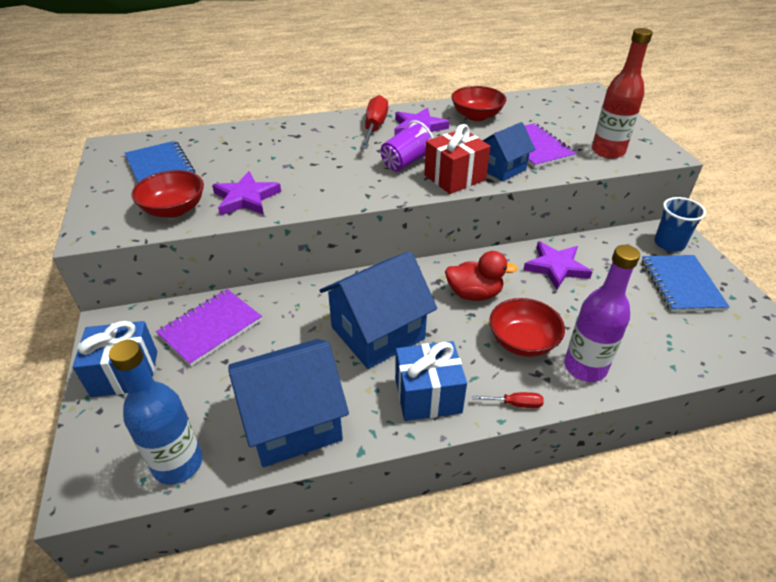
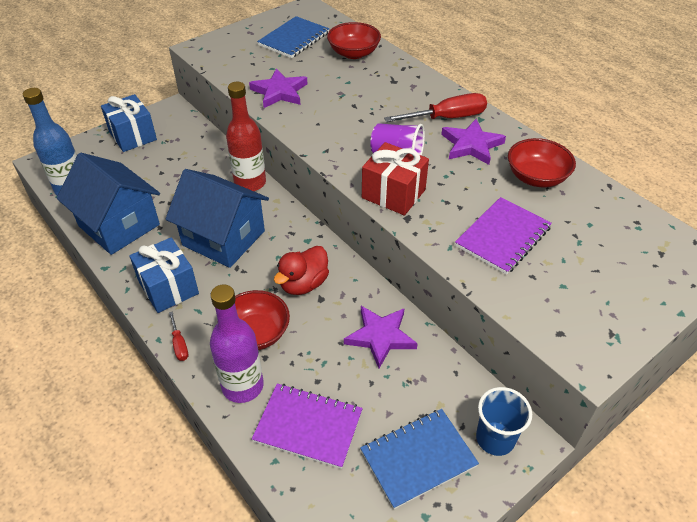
camera: 65 degrees right, 5 degrees up
red bowl [131,170,204,218] -> red bowl moved to [327,22,381,59]
purple notebook [156,289,262,366] -> purple notebook moved to [252,384,363,469]
red duck [445,251,518,301] -> red duck turned 60 degrees clockwise [274,246,329,295]
blue house [482,122,536,181] -> none
red bottle [592,28,653,159] -> red bottle moved to [226,82,266,191]

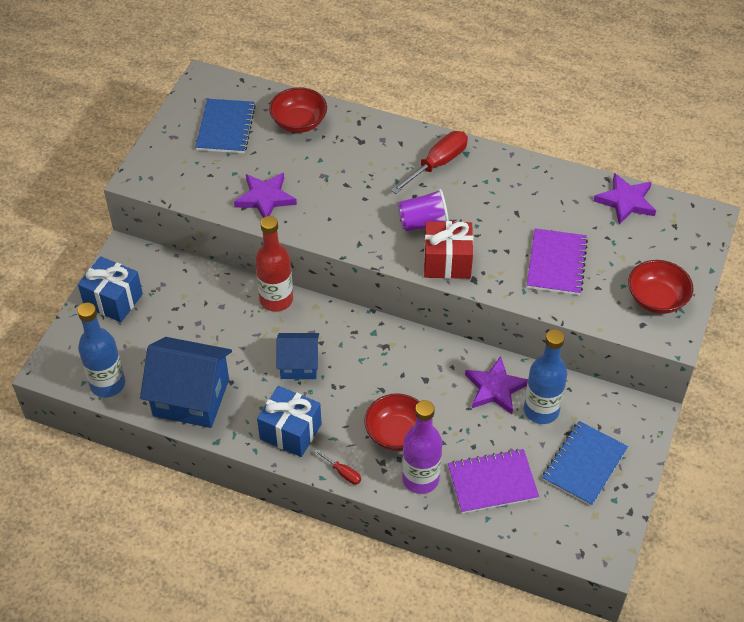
camera: 30 degrees left, 5 degrees up
blue house [166,169,269,268] -> blue house [276,333,319,379], size x0.59
red duck [274,246,329,295] -> none
purple star [441,119,506,165] -> purple star moved to [594,173,656,225]
blue cup [476,387,532,456] -> none
red bowl [508,138,576,188] -> red bowl moved to [628,260,693,314]
none -> blue bottle [524,329,567,424]

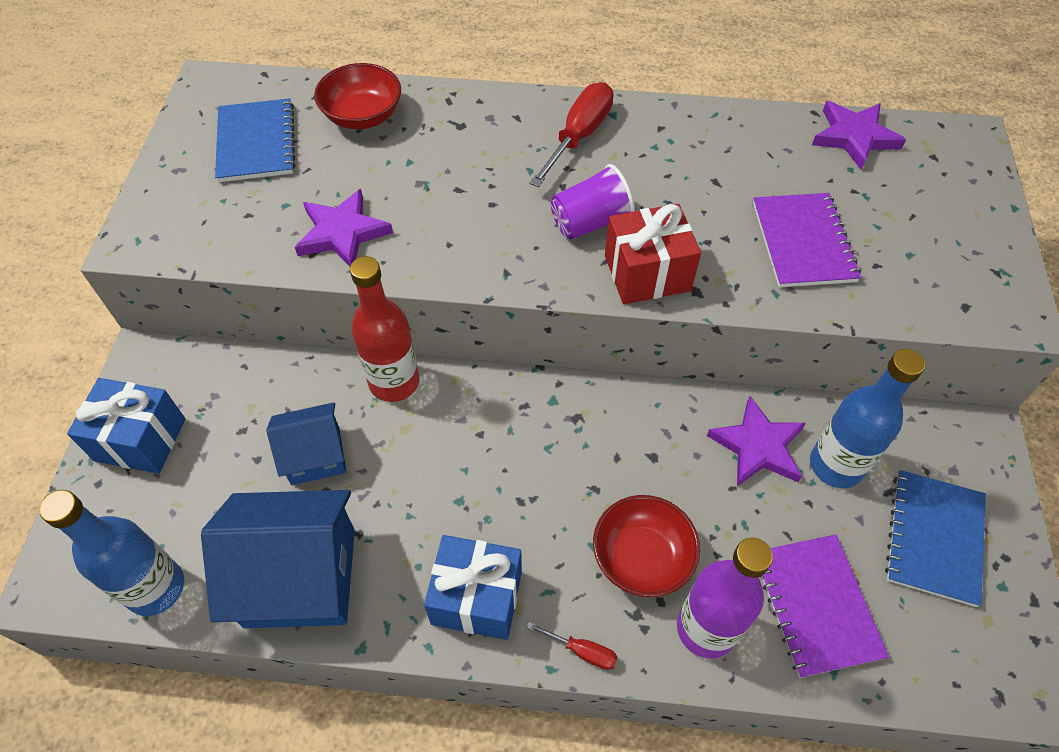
camera: 15 degrees left, 5 degrees up
blue house [276,333,319,379] -> blue house moved to [266,402,346,485]
purple notebook [448,449,539,514] -> purple notebook turned 75 degrees counterclockwise [760,534,889,678]
red bowl [628,260,693,314] -> none

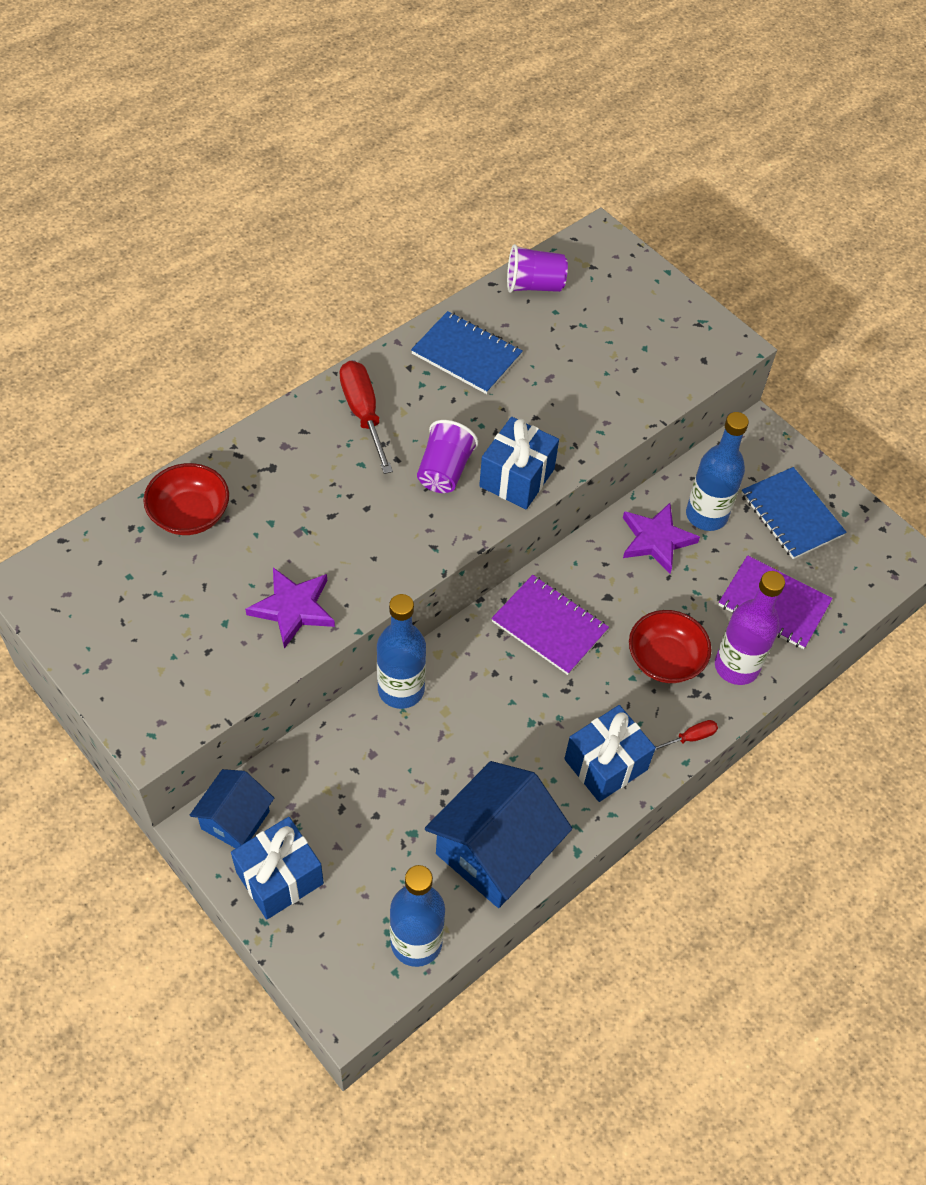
camera: 50 degrees left, 0 degrees up
blue notebook [215,98,295,182] -> blue notebook moved to [411,311,523,394]
blue house [266,402,346,485] -> blue house moved to [190,769,274,848]
red bottle [350,256,420,402] -> blue bottle [377,594,426,709]
red gift [605,204,701,304] -> blue gift [479,417,559,509]
purple notebook [753,193,861,287] -> purple notebook moved to [491,575,609,675]
purple star [812,101,906,170] -> purple cup [507,244,568,293]

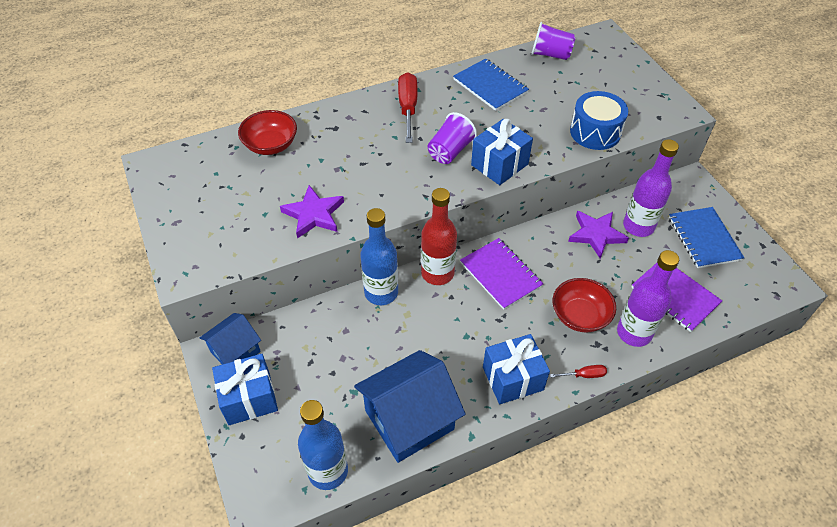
camera: 20 degrees right, 5 degrees down
blue bottle [686,412,749,531] -> purple bottle [623,139,679,237]
none -> red bottle [421,188,457,285]
none -> blue drum [570,91,628,150]

